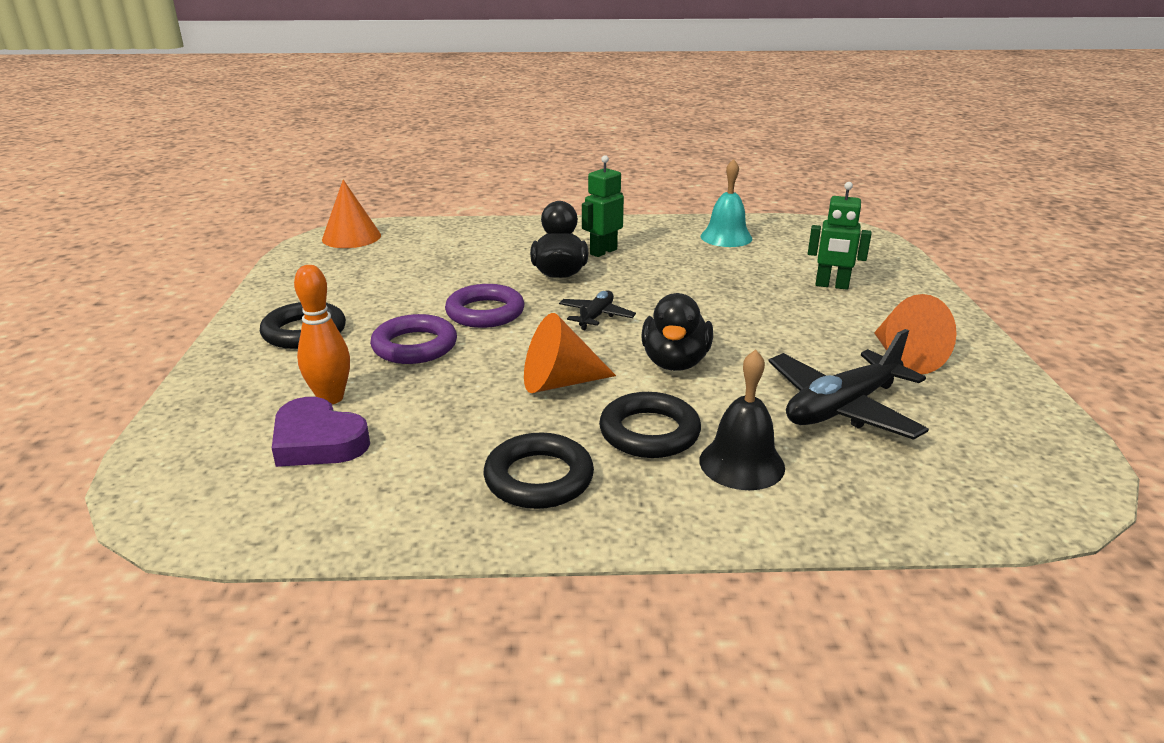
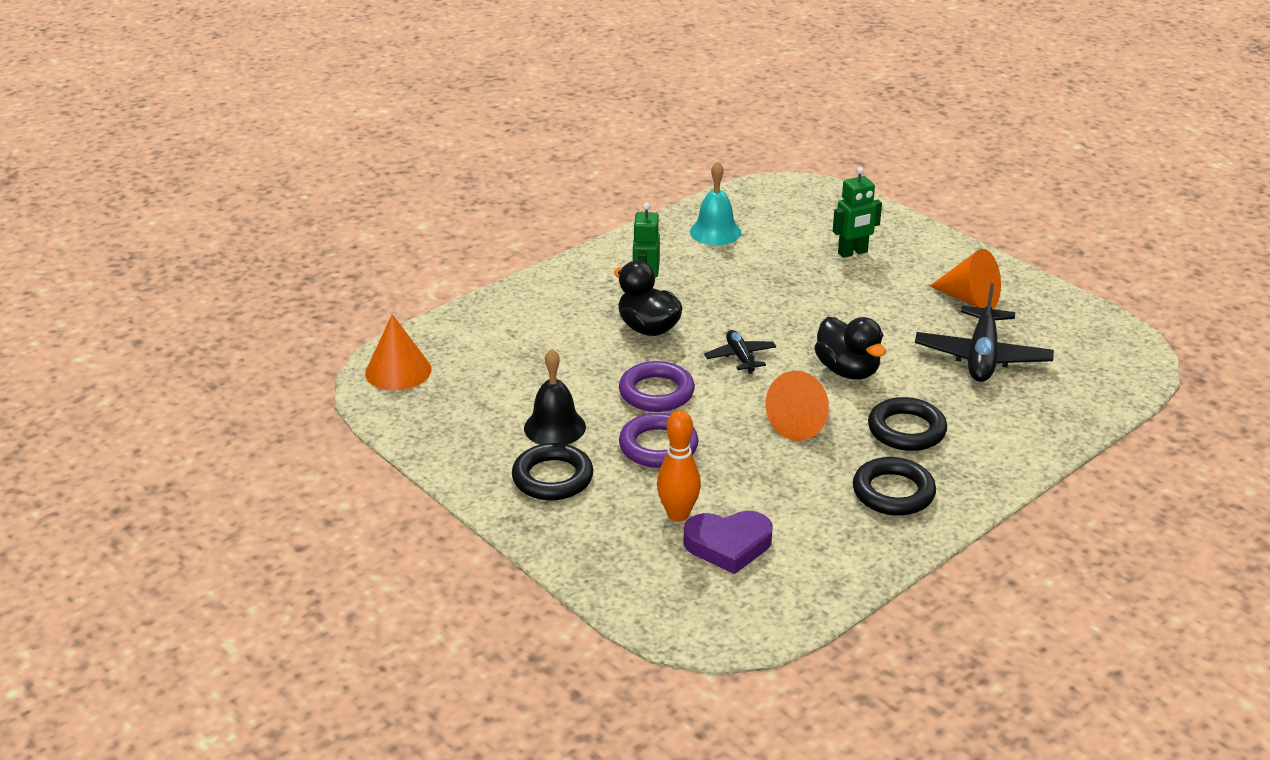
camera: 40 degrees left, 5 degrees up
black bell [699,349,785,490] -> black bell moved to [524,349,586,445]

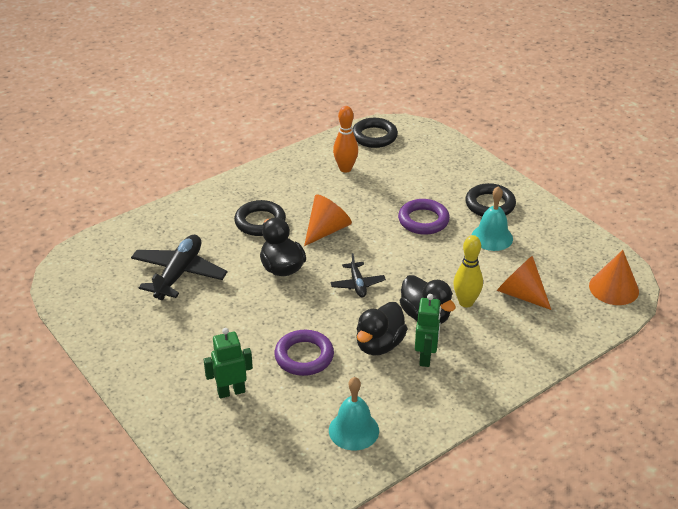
camera: 175 degrees left, 5 degrees up
black bell [524,349,586,445] -> turquoise bell [472,186,513,251]
purple ring [619,361,695,412] -> purple ring moved to [275,330,334,376]
orange bowling pin [657,410,701,521] -> orange bowling pin moved to [333,106,358,173]
purple heart [684,511,773,574] -> none
black ring [853,457,936,516] -> black ring moved to [352,118,398,148]
orange cone [930,249,1001,309] -> orange cone moved to [497,256,551,310]
none -> black duck [356,302,408,355]
none -> yellow bowling pin [453,235,483,308]

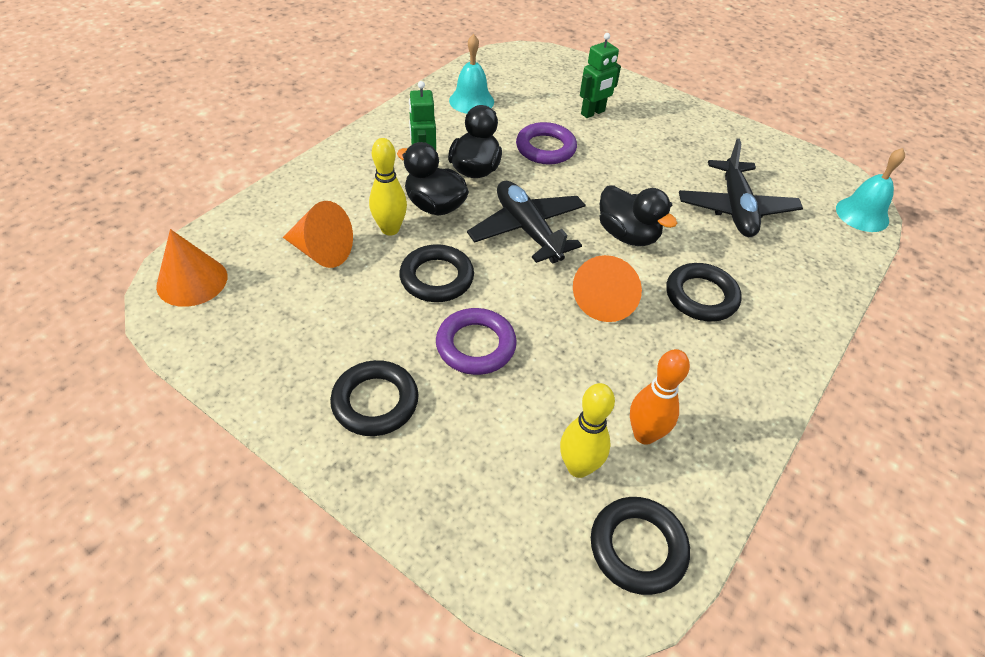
camera: 160 degrees right, 10 degrees up
black plane [330,253,386,297] -> black plane [467,181,586,263], size x1.84
turquoise bell [472,186,513,251] -> turquoise bell moved to [836,148,905,232]
none -> black ring [399,244,474,302]
none -> yellow bowling pin [560,383,615,478]

